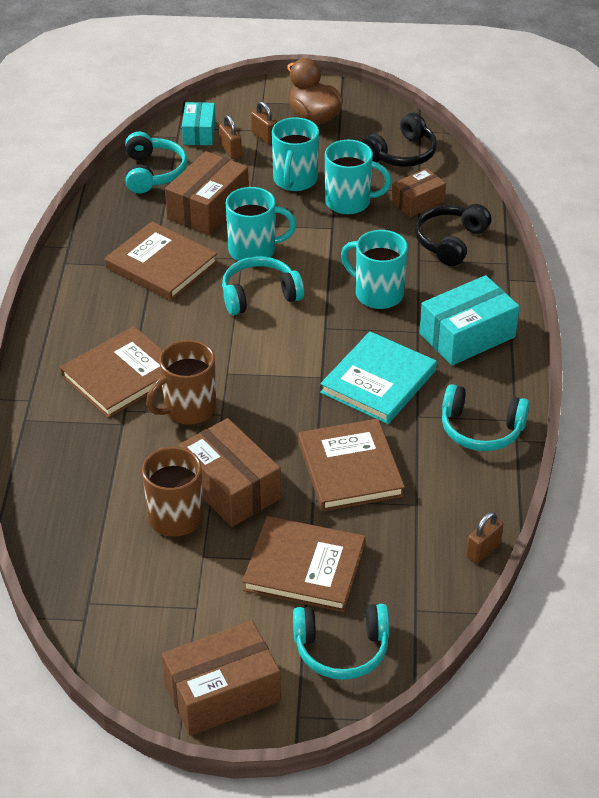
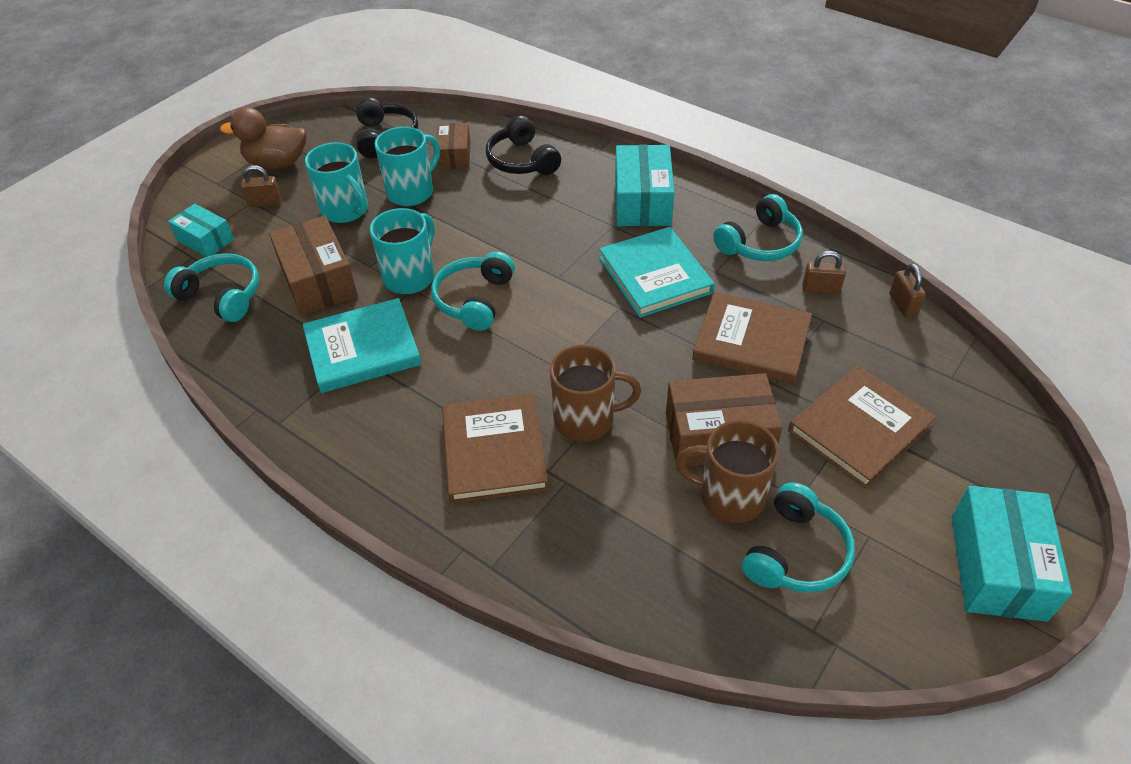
camera: 55 degrees left, 5 degrees up
brown book [105,221,218,301] -> turquoise book [302,298,421,393]
brown mug [146,340,216,425] -> brown mug turned 90 degrees counterclockwise [550,345,641,442]
brown box [162,621,281,736] -> turquoise box [952,486,1072,622]
brown padlock [219,115,242,159] -> brown padlock moved to [802,251,846,295]
turquoise headphones [293,604,390,680] -> turquoise headphones moved to [742,482,855,593]
turquoise mug [341,230,408,309] -> none

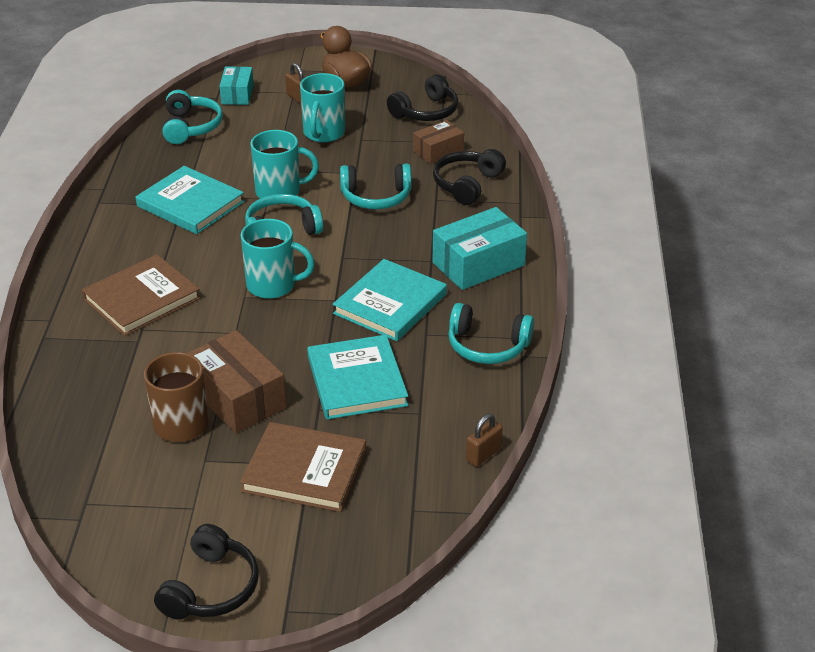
camera: 55 degrees right, 10 degrees down
brown box [269,216,358,316] -> none
turquoise mug [374,126,440,206] -> turquoise mug moved to [241,219,315,299]
brown mug [550,345,641,442] -> none
brown book [692,292,812,384] -> turquoise book [307,335,408,419]
turquoise headphones [742,482,855,593] -> turquoise headphones moved to [340,164,412,209]
brown padlock [802,251,846,295] -> none
turquoise box [952,486,1072,622] -> black headphones [154,524,259,620]

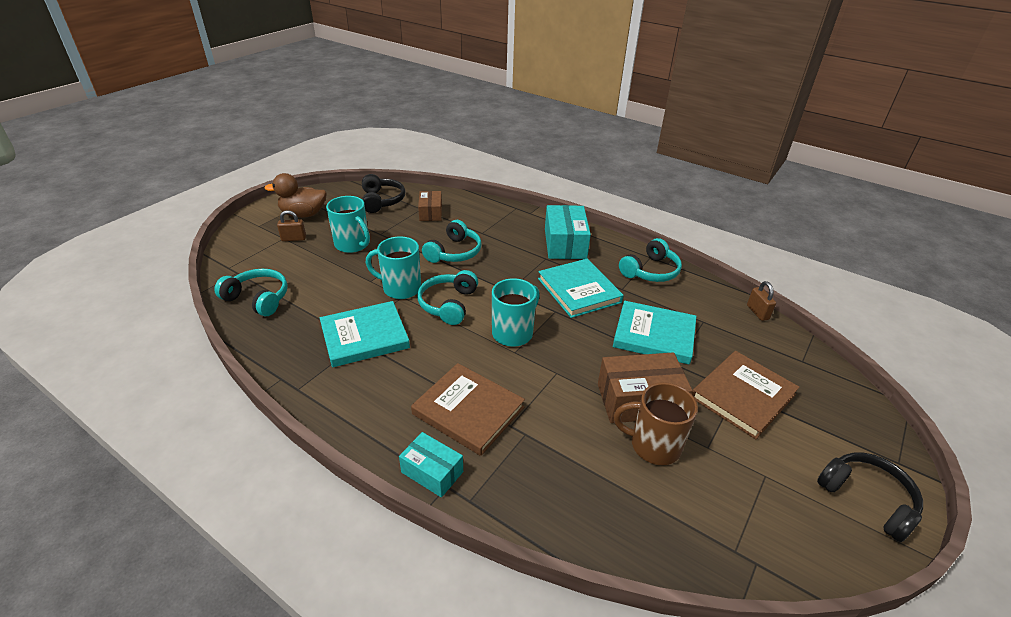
camera: 60 degrees left, 0 degrees up
brown book [82,254,201,336] -> brown book turned 45 degrees counterclockwise [411,363,525,456]
turquoise box [219,66,254,105] -> turquoise box moved to [399,432,463,497]
turquoise mug [250,130,319,199] -> turquoise mug turned 105 degrees counterclockwise [366,236,421,299]
black headphones [433,149,506,205] -> none

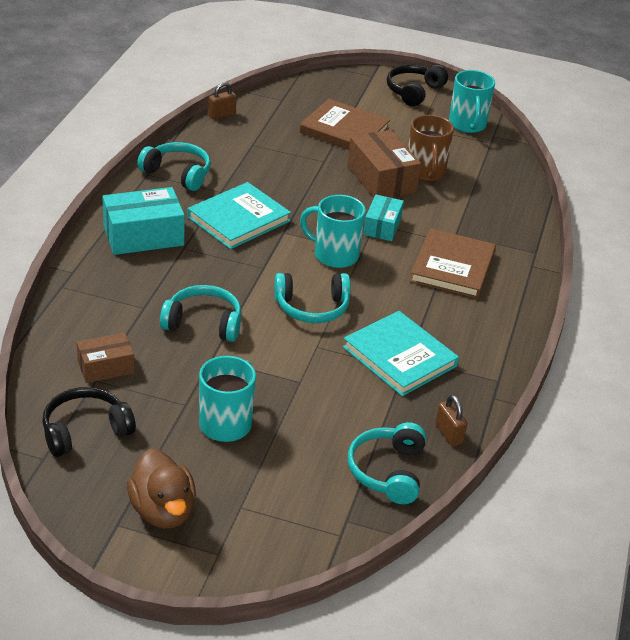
camera: 110 degrees left, 0 degrees up
brown padlock [277,210,306,241] -> brown padlock moved to [435,395,467,446]
turquoise mug [366,236,421,299] -> turquoise mug moved to [449,70,495,133]
turquoise box [399,432,463,497] -> turquoise box moved to [363,195,404,241]
turquoise book [613,301,696,365] -> none

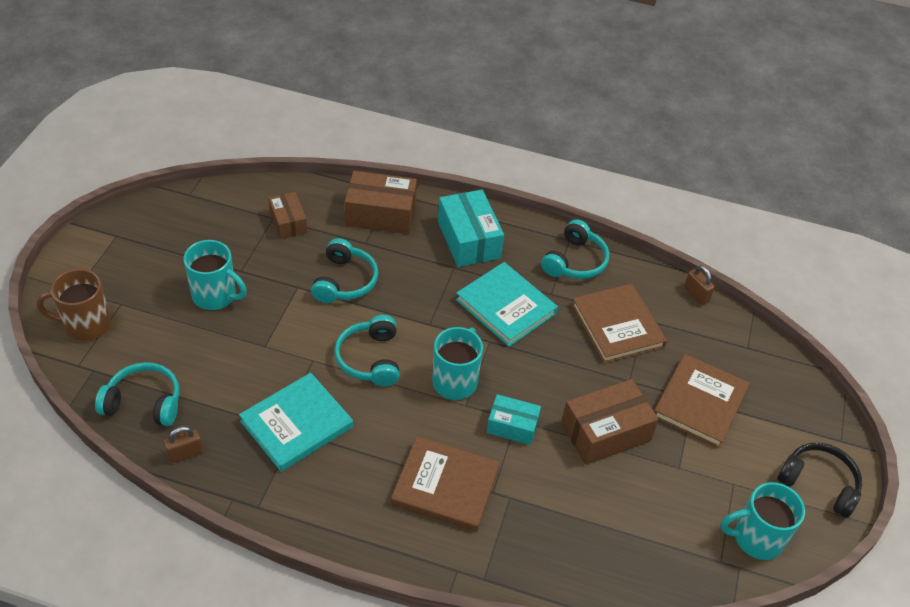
camera: 90 degrees right, 10 degrees up
black headphones [42,387,136,457] -> none
brown duck [127,448,196,529] -> none
brown mug [408,115,454,181] -> brown mug moved to [37,269,111,341]
none -> brown box [345,171,417,234]
none -> brown book [572,284,667,364]

